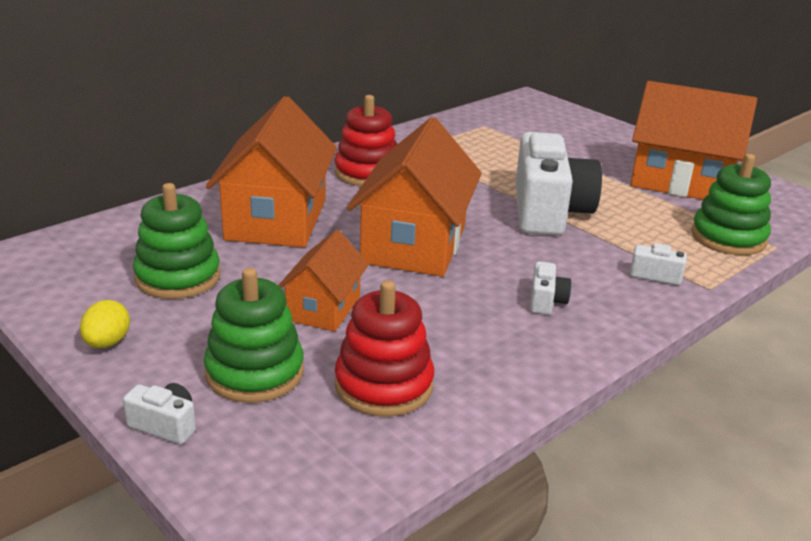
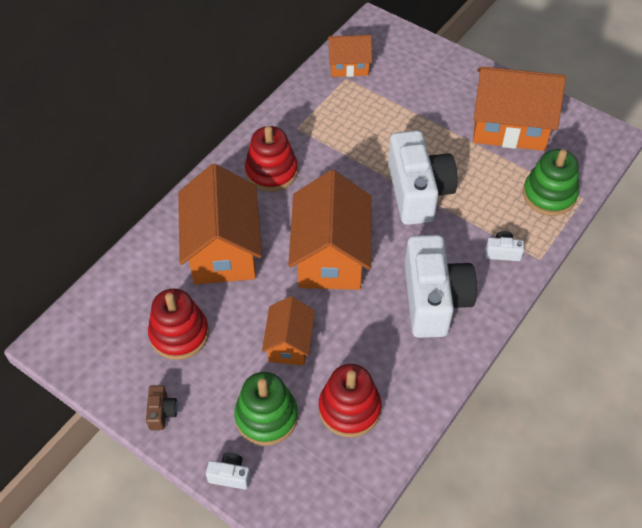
camera: 10 degrees left, 25 degrees up
yellow egg [80,300,130,348] -> brown camera [146,385,178,430]
green stacking toy [133,183,220,299] -> red stacking toy [148,289,209,360]
white camera [530,261,572,315] -> white camera [405,235,477,338], size x2.47
none -> orange house [328,35,372,77]

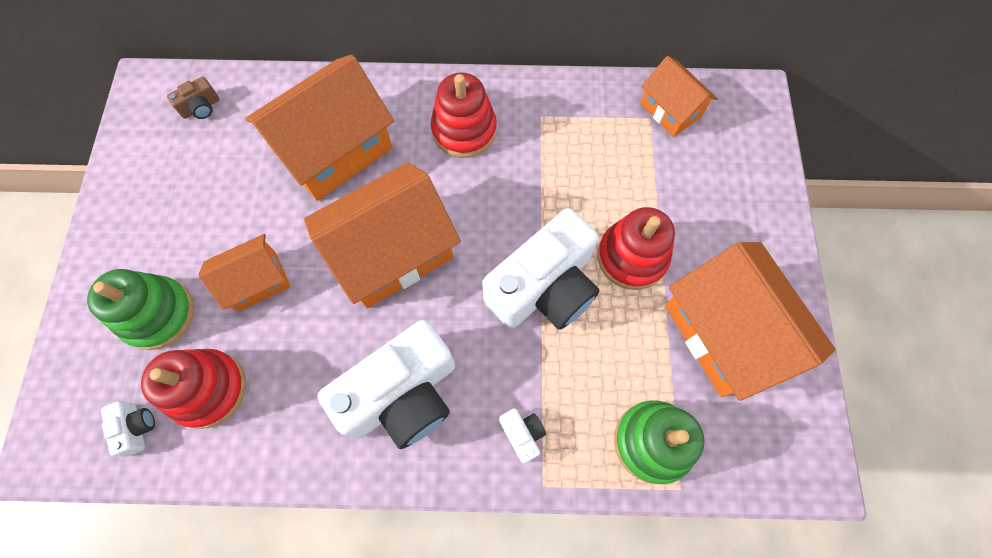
camera: 55 degrees right, 15 degrees up
brown camera [146,385,178,430] -> brown camera moved to [167,77,220,119]
red stacking toy [148,289,209,360] -> red stacking toy moved to [598,207,675,290]
white camera [206,453,251,490] -> white camera moved to [101,401,155,457]

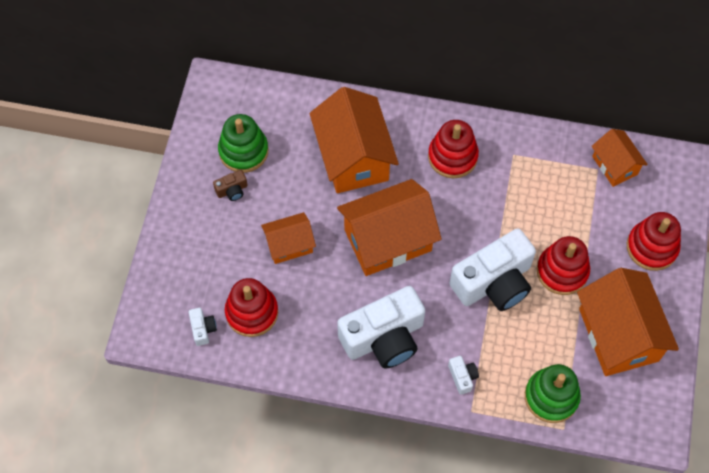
camera: 10 degrees right, 5 degrees down
green stacking toy [87,269,194,350] -> green stacking toy moved to [218,114,268,173]
brown camera [167,77,220,119] -> brown camera moved to [213,170,248,201]
orange house [245,55,394,201] -> orange house turned 75 degrees counterclockwise [309,87,399,193]
none -> red stacking toy [627,212,681,271]

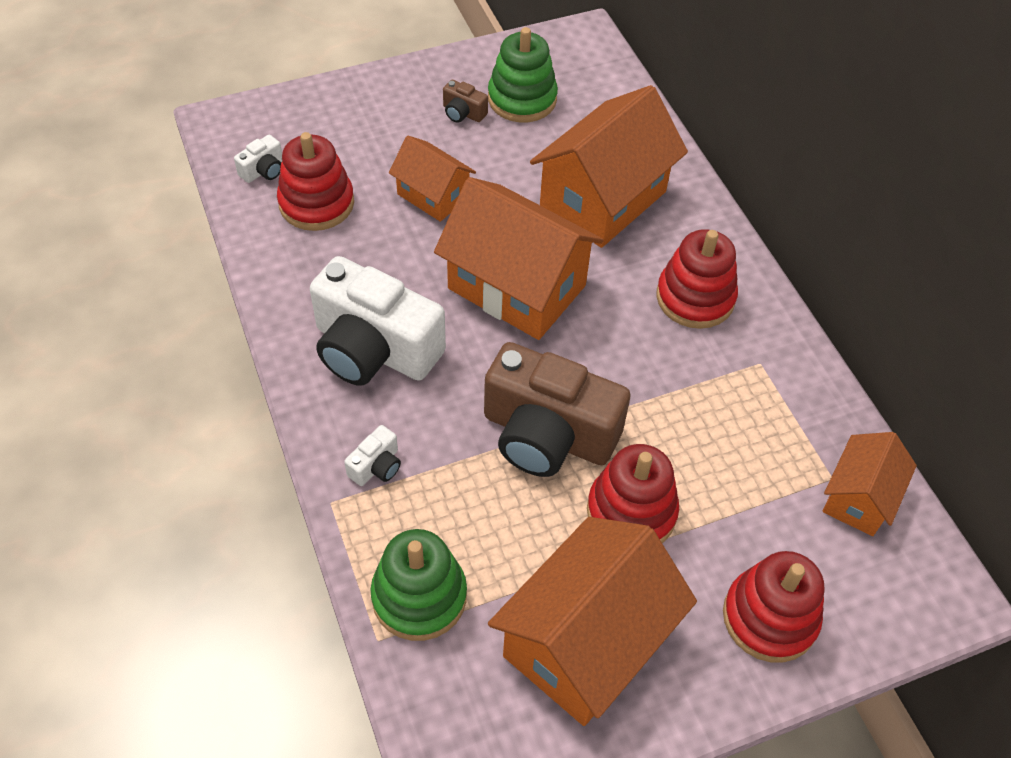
camera: 55 degrees right, 10 degrees down
white camera [449,228,536,311] -> brown camera [484,342,631,477]

